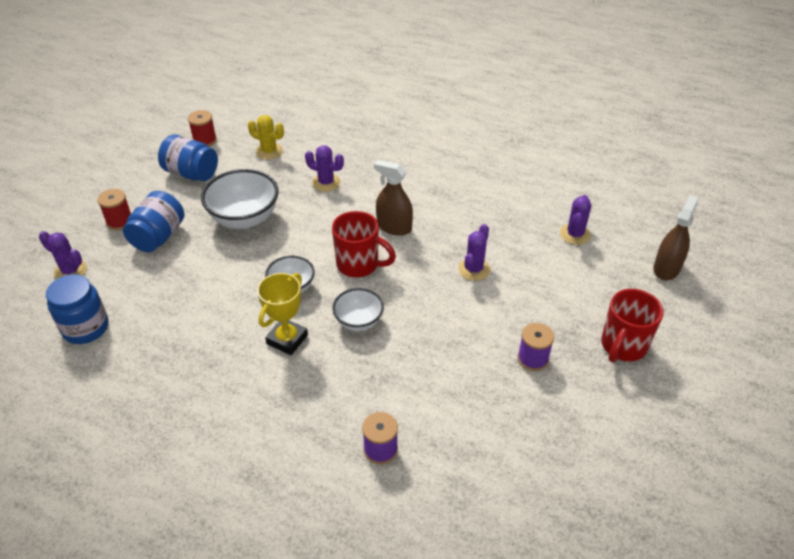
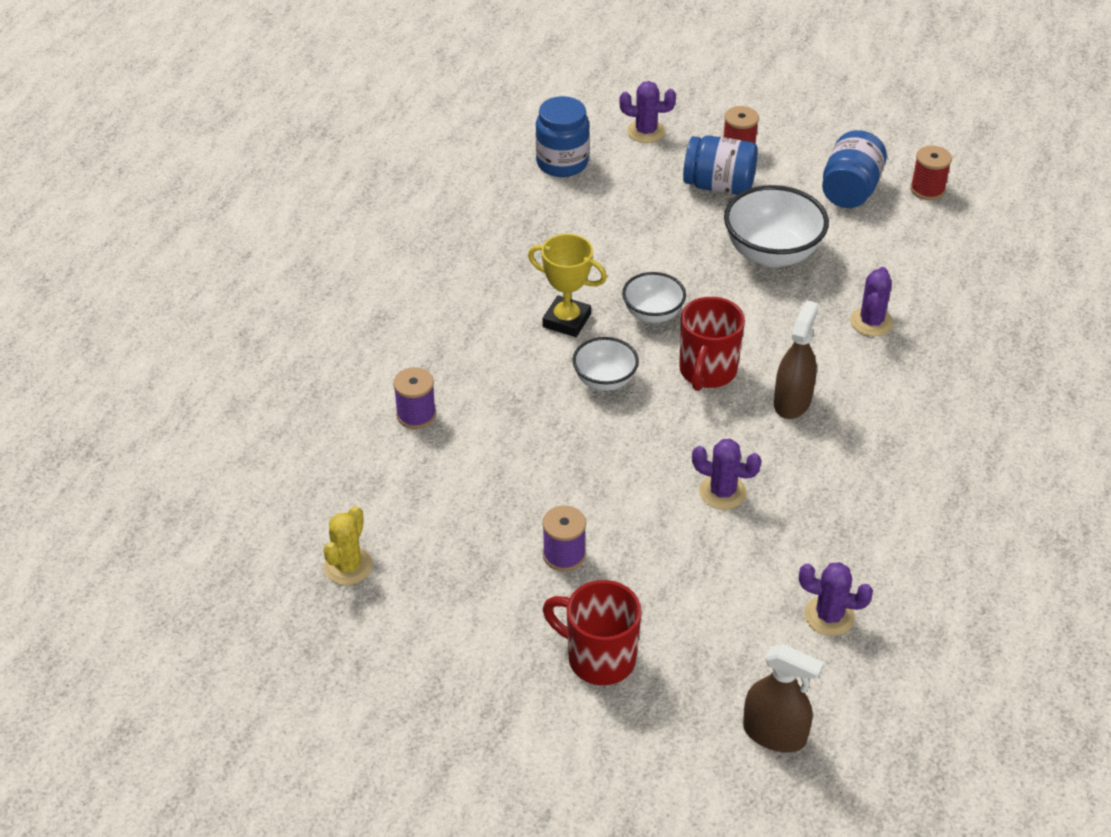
camera: 85 degrees right, 0 degrees up
purple cactus [39,231,87,279] -> purple cactus turned 75 degrees clockwise [619,81,676,143]
yellow cactus [248,115,284,160] -> yellow cactus moved to [323,506,373,585]

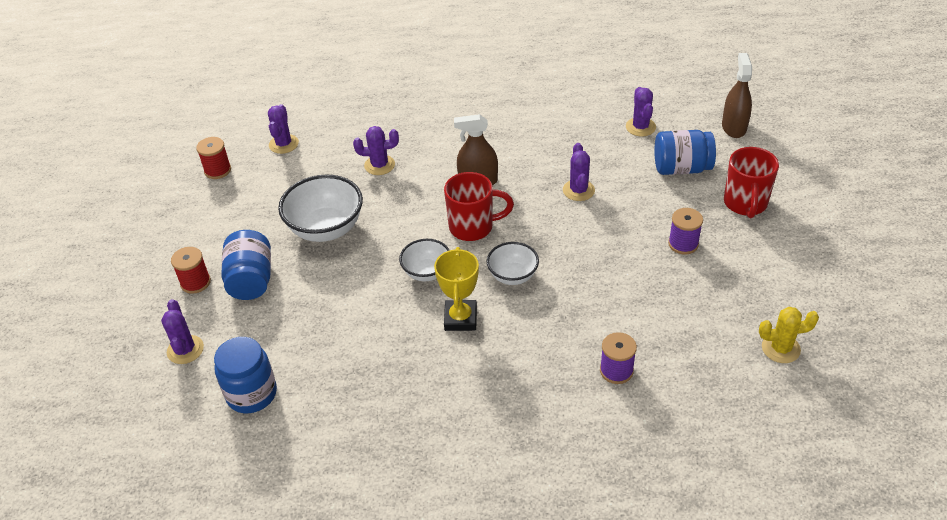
camera: 110 degrees left, 0 degrees up
blue jar [822,130,887,208] -> blue jar moved to [654,130,716,175]
none -> purple cactus [268,104,299,154]

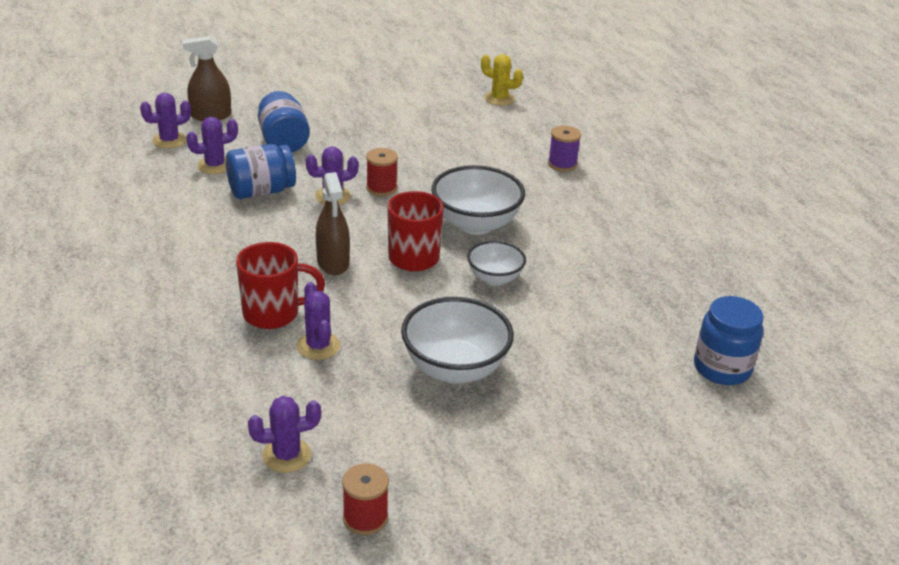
camera: 110 degrees left, 10 degrees down
purple cactus [161,299,204,364] -> purple cactus moved to [140,93,191,149]
red spool [171,247,211,294] -> red spool moved to [366,148,398,196]
blue jar [221,230,271,300] -> blue jar moved to [226,144,296,199]
yellow trophy [434,247,479,331] -> none
white bowl [487,242,539,285] -> white bowl [432,165,525,235], size x1.69
purple spool [668,208,703,255] -> none
red mug [724,147,779,218] -> red mug moved to [236,242,325,329]
yellow cactus [759,307,819,363] -> yellow cactus turned 45 degrees counterclockwise [481,54,523,106]

